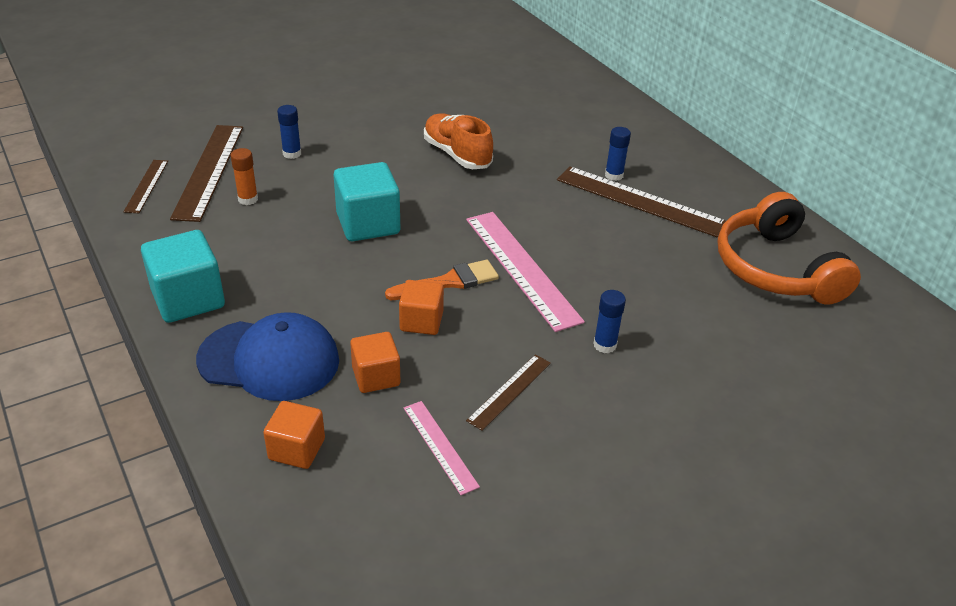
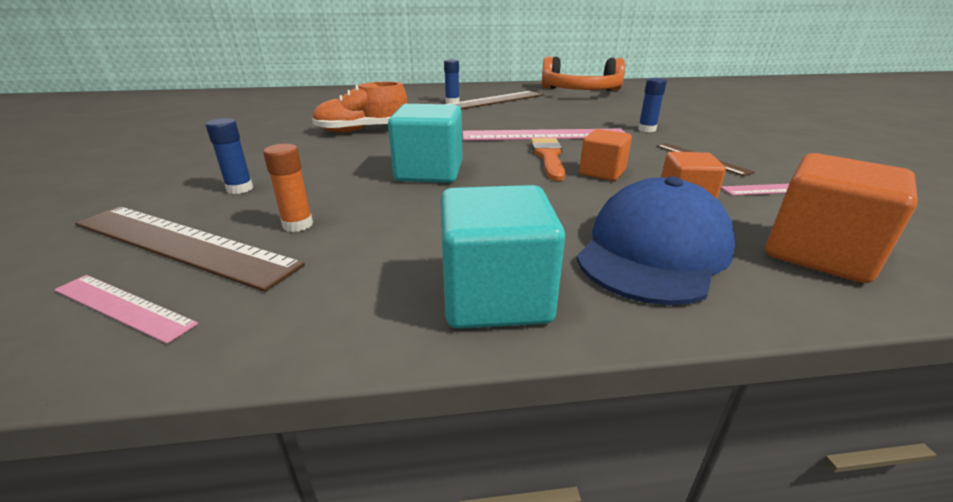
camera: 65 degrees left, 10 degrees down
brown ruler [123,160,168,213] -> pink ruler [54,275,198,344]
orange cube [263,401,325,469] -> orange cube [765,153,918,283], size x1.60

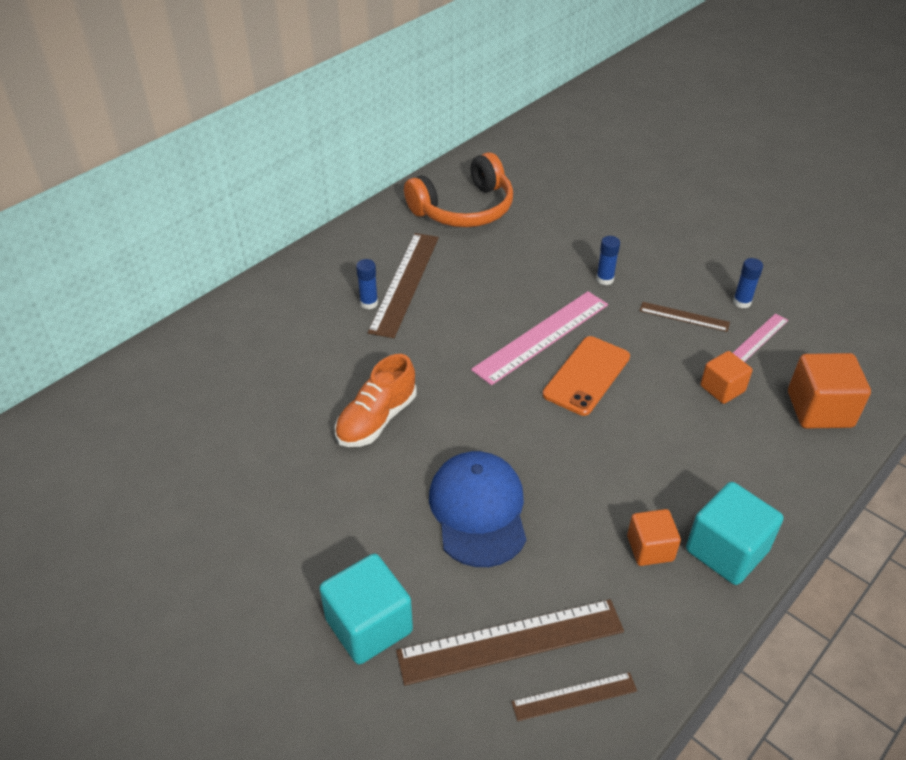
camera: 40 degrees left, 15 degrees up
pink ruler [54,275,198,344] -> brown ruler [511,672,637,721]
blue glue stick [206,118,253,194] -> blue glue stick moved to [733,258,763,308]
orange glue stick [263,144,313,232] -> none
turquoise cube [388,104,462,183] -> turquoise cube moved to [319,554,413,664]
orange brush [531,138,565,181] -> orange phone [543,336,630,416]
blue cap [576,177,735,305] -> blue cap moved to [429,451,526,567]
orange cube [579,129,632,181] -> orange cube moved to [627,509,681,566]

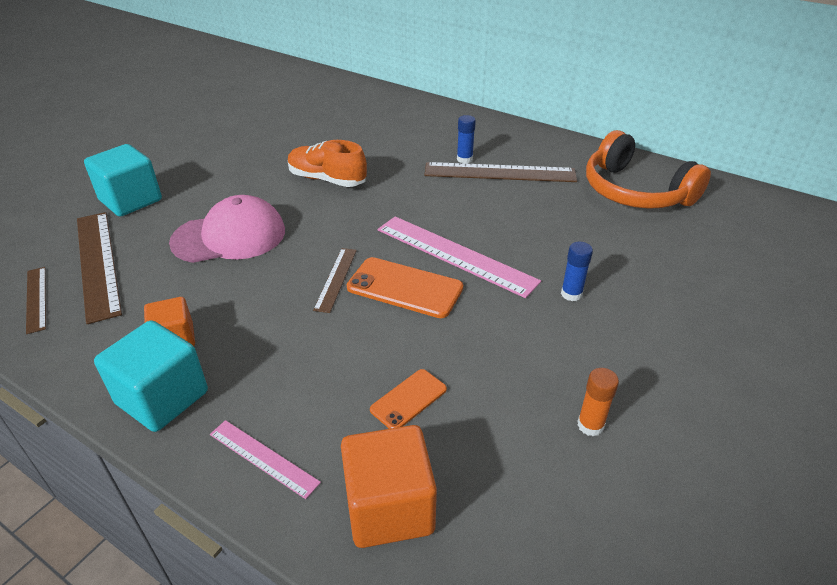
camera: 80 degrees right, 5 degrees down
blue cap [429,451,526,567] -> pink cap [169,195,285,263]
brown ruler [639,302,730,332] -> brown ruler moved to [313,248,357,313]
orange cube [700,351,752,404] -> orange phone [370,369,447,429]
blue glue stick [733,258,763,308] -> orange glue stick [577,368,619,436]
pink ruler [733,313,788,362] -> pink ruler moved to [210,420,321,499]

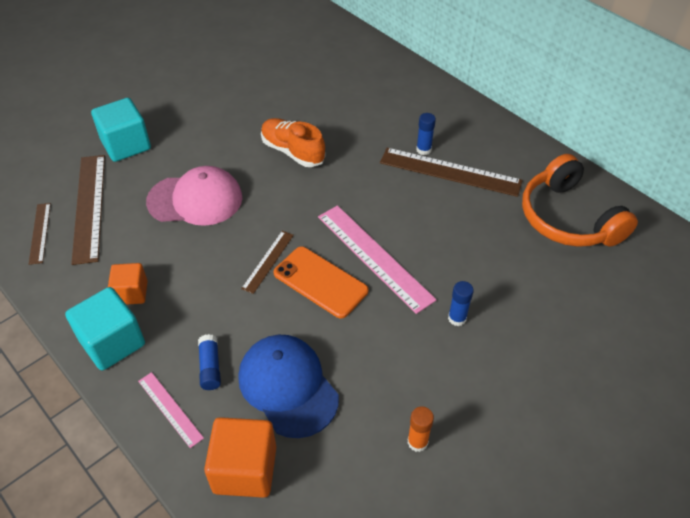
camera: 15 degrees right, 10 degrees up
orange phone [370,369,447,429] -> blue cap [238,335,339,438]
none -> blue glue stick [198,334,221,390]

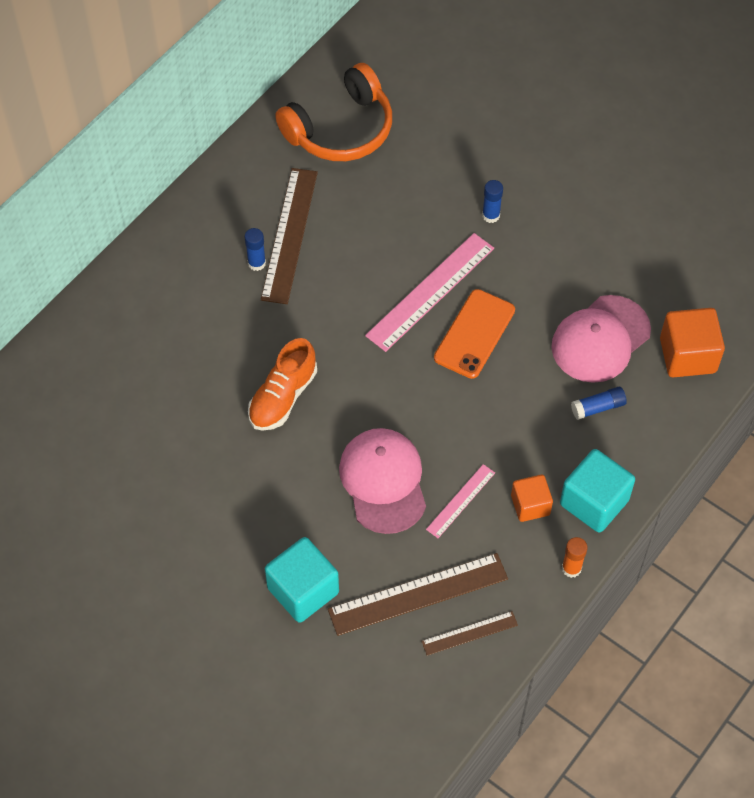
camera: 100 degrees left, 10 degrees up
pink ruler [138,372,204,448] -> pink ruler moved to [426,464,495,538]
blue cap [238,335,339,438] -> pink cap [551,295,651,383]
brown ruler [241,231,294,294] -> none
orange glue stick [407,407,434,452] -> orange glue stick moved to [562,537,588,578]

